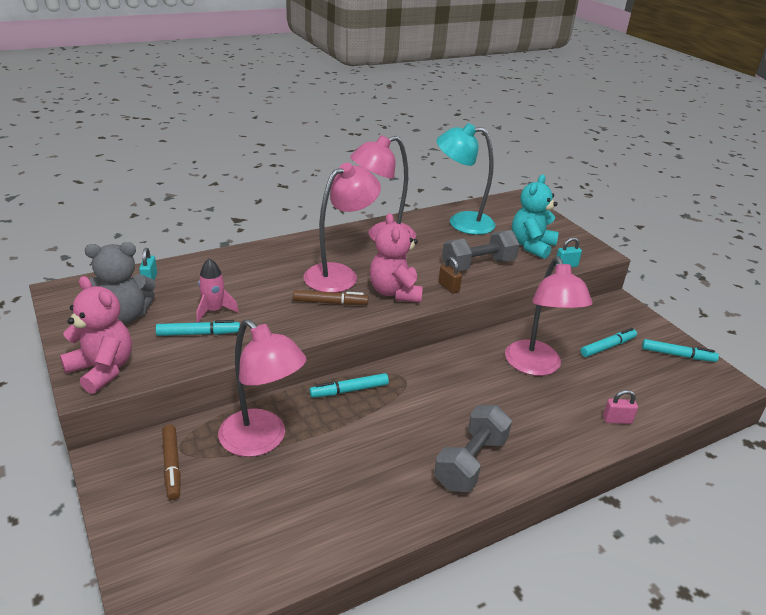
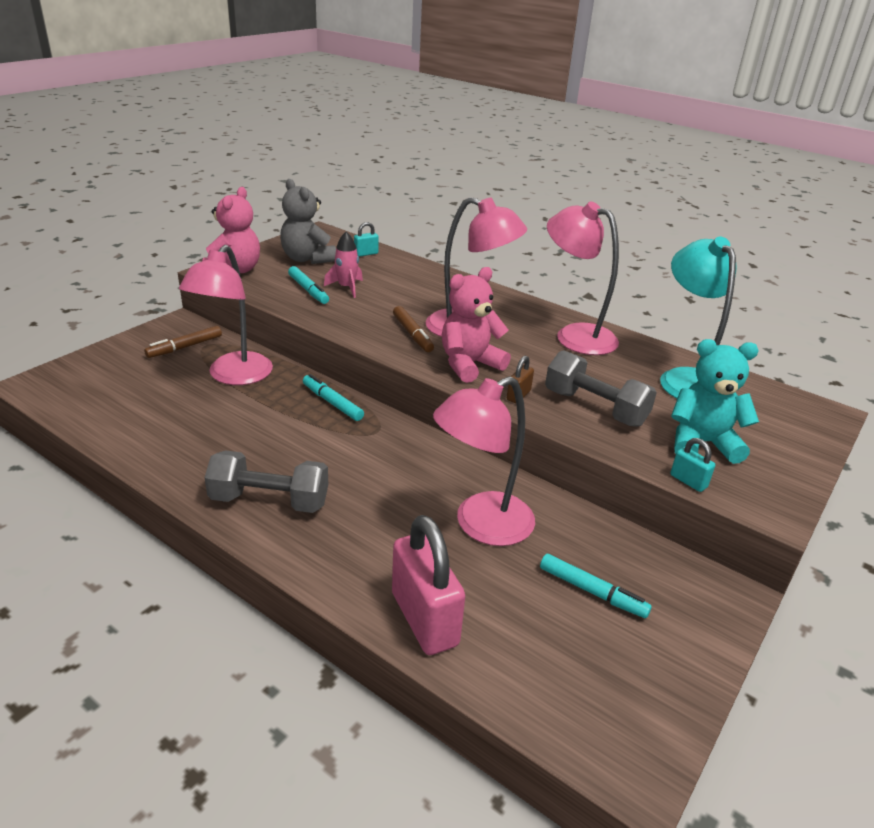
camera: 65 degrees right, 0 degrees up
pink padlock [603,390,638,424] -> pink padlock [392,515,465,655], size x2.19
turquoise marker [642,339,719,362] -> none

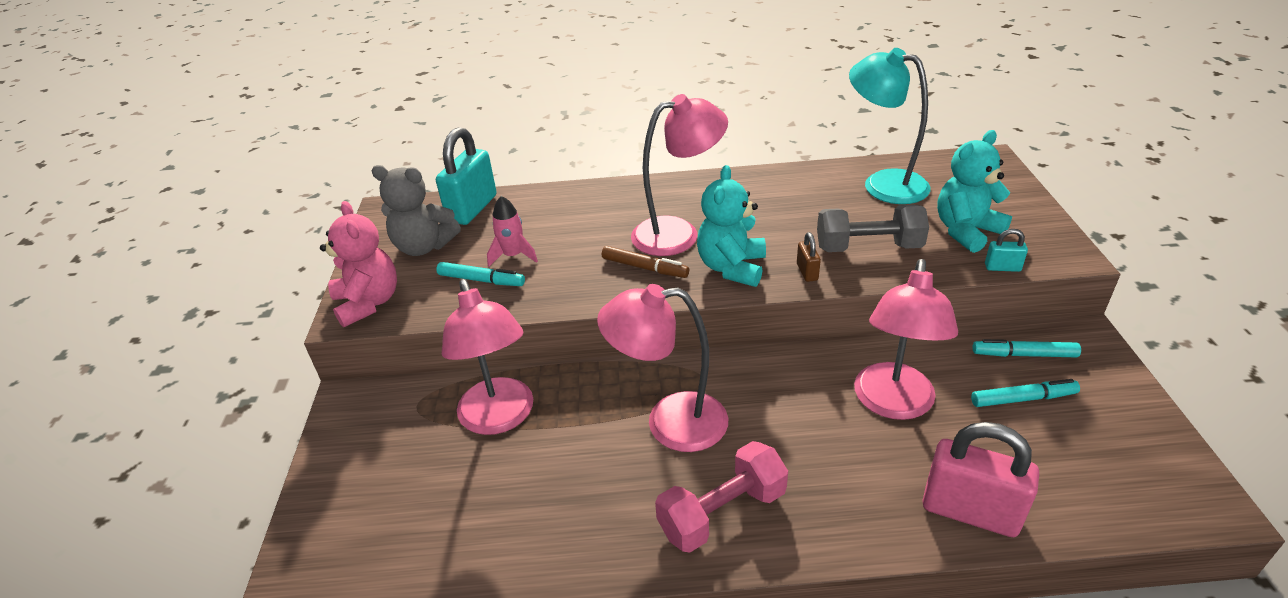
camera: 35 degrees left, 5 degrees up
brown marker [144,326,222,358] -> none
grey dumbbell [204,450,328,513] -> pink dumbbell [655,441,788,553]
turquoise marker [303,374,364,421] -> turquoise marker moved to [973,339,1081,357]
turquoise padlock [354,222,379,257] -> turquoise padlock [436,127,497,225], size x2.19
pink teddy bear [442,267,511,383] -> turquoise teddy bear [697,165,766,287]
pink lamp [547,201,619,355] -> pink lamp moved to [597,284,728,452]

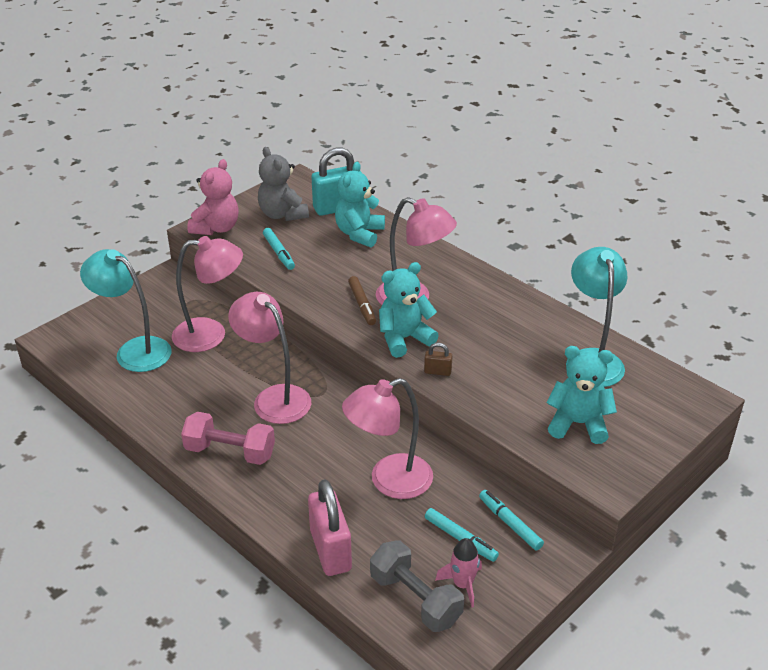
camera: 45 degrees right, 0 degrees up
pink lamp [442,279,533,435] -> pink lamp turned 120 degrees counterclockwise [172,236,243,352]
pink rocket [487,196,538,267] -> pink rocket moved to [435,538,482,608]
brown padlock [797,232,821,282] -> brown padlock turned 60 degrees clockwise [424,343,452,376]
grey dumbbell [817,205,929,252] -> grey dumbbell moved to [370,541,464,632]
turquoise padlock [985,229,1028,272] -> none
none -> turquoise lamp [80,249,172,372]
none -> turquoise teddy bear [335,162,385,248]

